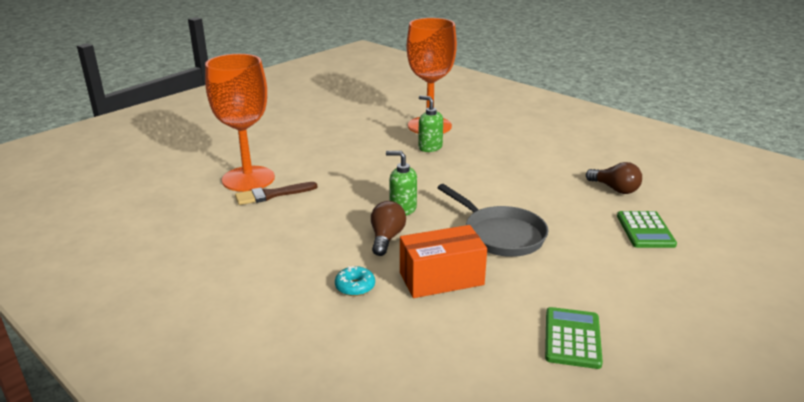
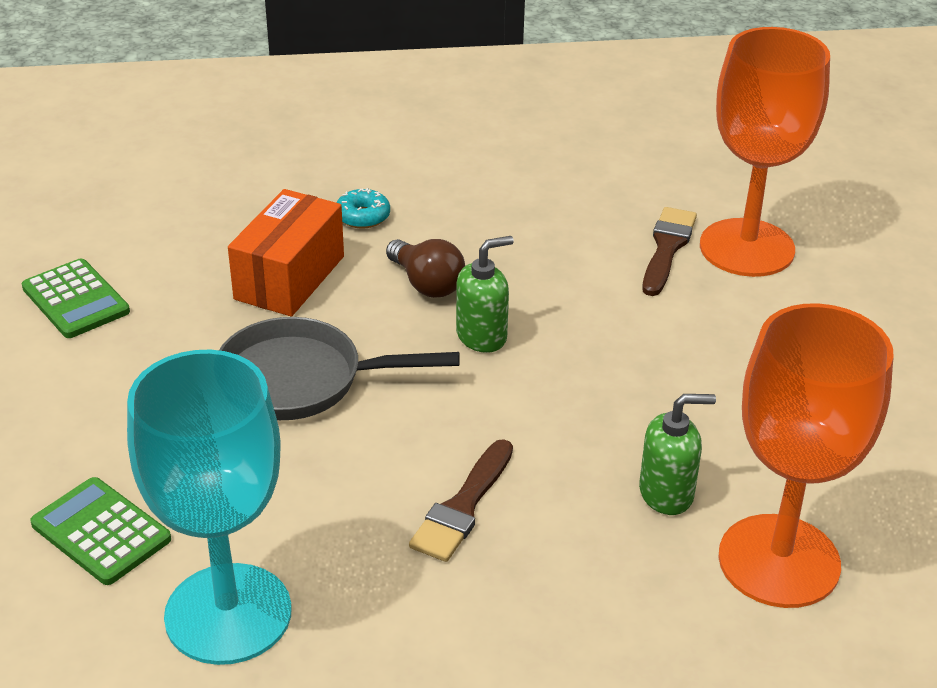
camera: 130 degrees right, 10 degrees up
brown light bulb [586,162,642,194] -> turquoise goblet [127,350,292,665]
none -> brown brush [409,439,513,562]

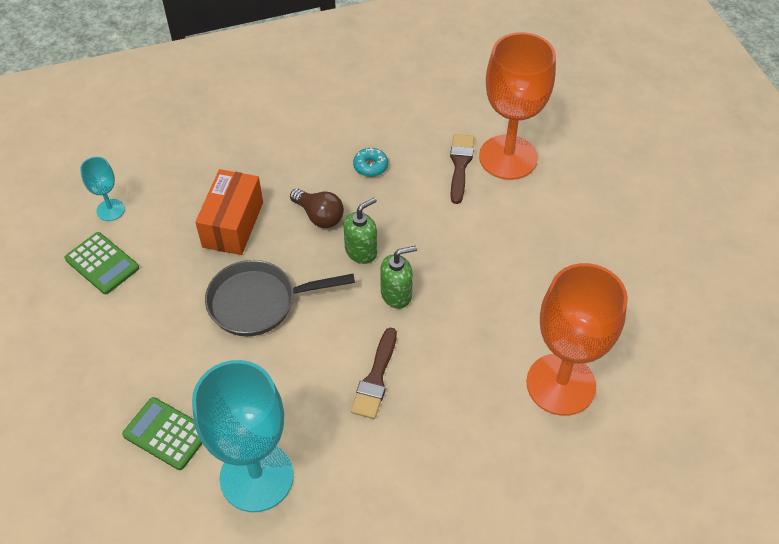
camera: 10 degrees left, 15 degrees up
turquoise donut [337,188,390,229] -> turquoise donut moved to [353,147,388,177]
green soap dispenser [639,394,716,515] -> green soap dispenser moved to [380,246,417,309]
none -> turquoise goblet [80,157,125,221]

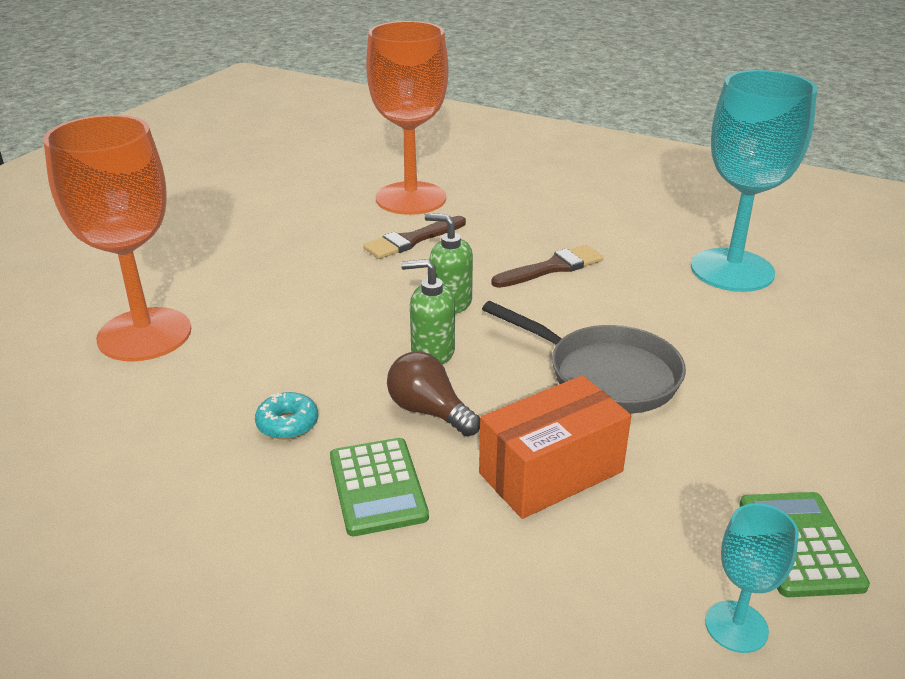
camera: 135 degrees left, 20 degrees down
green calculator [122,397,202,470] -> green calculator moved to [330,438,429,536]
brown light bulb [290,189,344,228] -> brown light bulb turned 45 degrees counterclockwise [387,352,480,437]
brown brush [450,134,474,204] -> brown brush moved to [363,216,466,259]

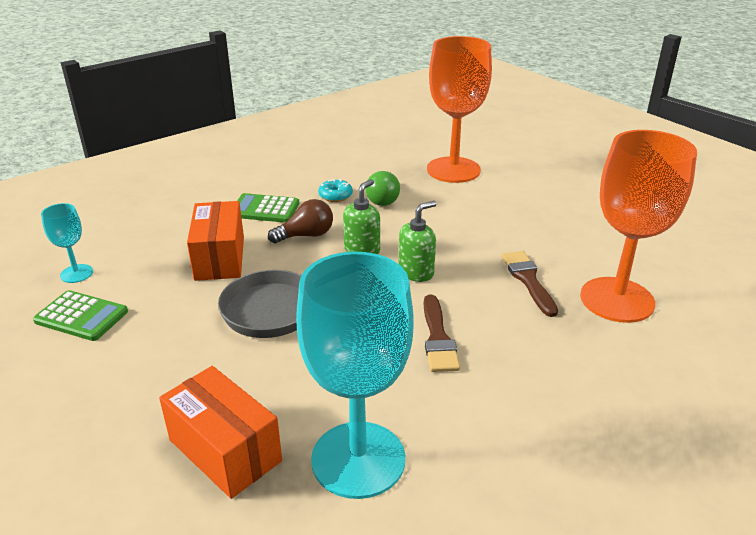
camera: 115 degrees right, 0 degrees up
none -> orange box [159,366,282,499]
none -> green light bulb [365,171,400,206]

